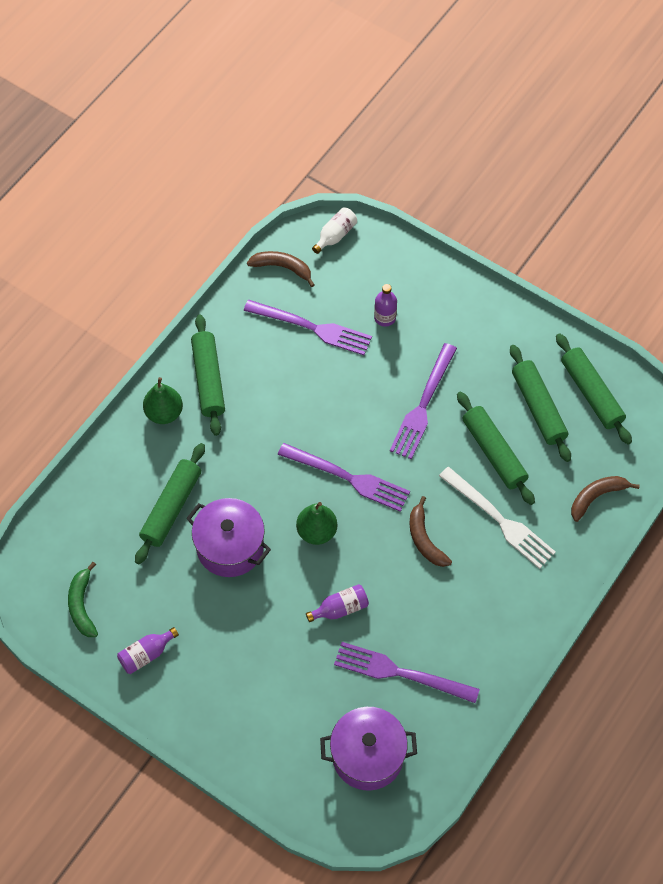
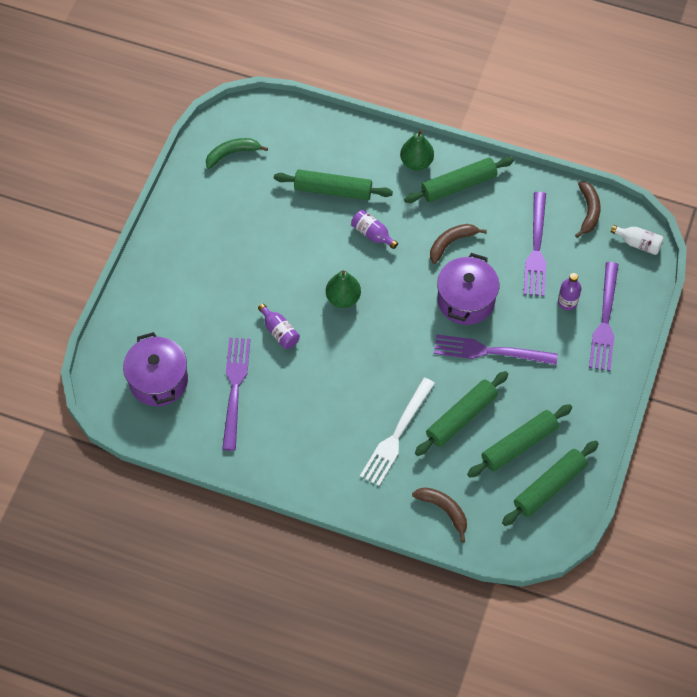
camera: 75 degrees right, 0 degrees up
purple bottle [117,627,179,674] -> purple bottle moved to [351,210,398,249]
purple pot [186,498,271,577] -> purple pot moved to [437,253,499,325]
purple fork [278,443,410,512] -> purple fork moved to [589,262,619,371]
brown banana [409,496,452,567] -> brown banana moved to [430,224,487,264]

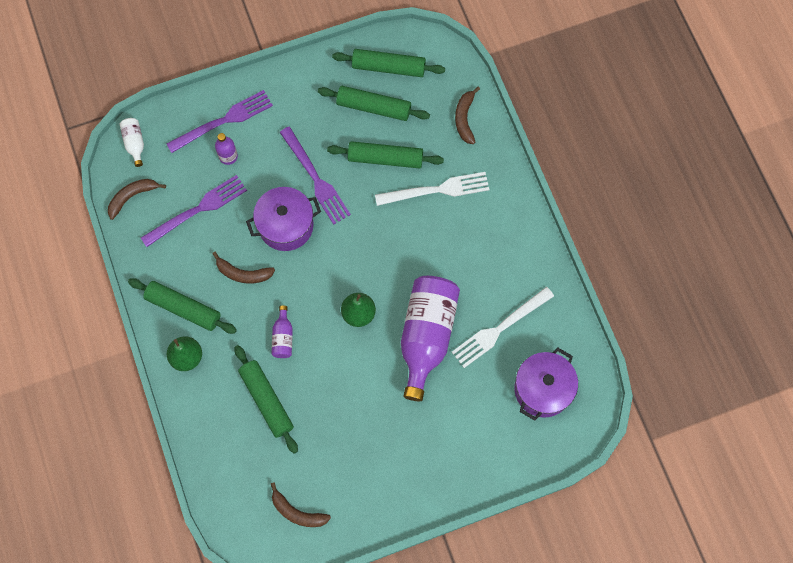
camera: 130 degrees left, 10 degrees up
green banana [206,138,268,169] -> brown banana [271,482,331,527]
purple fork [222,338,250,451] -> white fork [452,287,554,368]
purple bottle [258,303,300,349] -> purple bottle [401,276,460,401], size x2.34

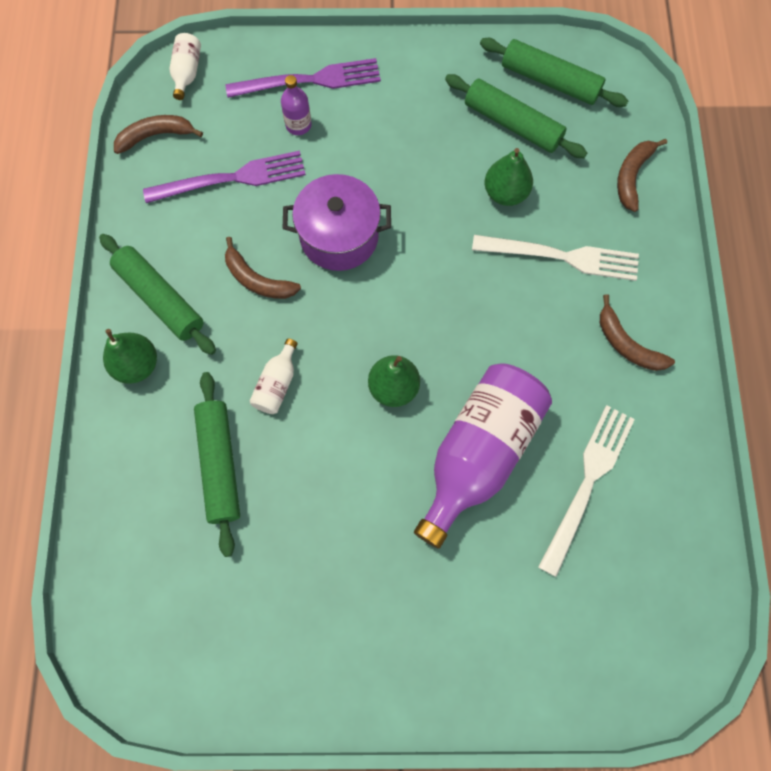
camera: 20 degrees right, 0 degrees up
brown banana [271,482,331,527] -> brown banana moved to [600,294,675,371]
purple bottle [272,306,293,358] -> white bottle [250,338,298,414]
purple fork [280,127,351,224] -> none
green rolling pin [327,141,444,169] -> green pear [485,148,533,206]
white fork [452,287,554,368] -> white fork turned 135 degrees clockwise [538,405,635,577]
purple pot [514,348,578,421] -> none

